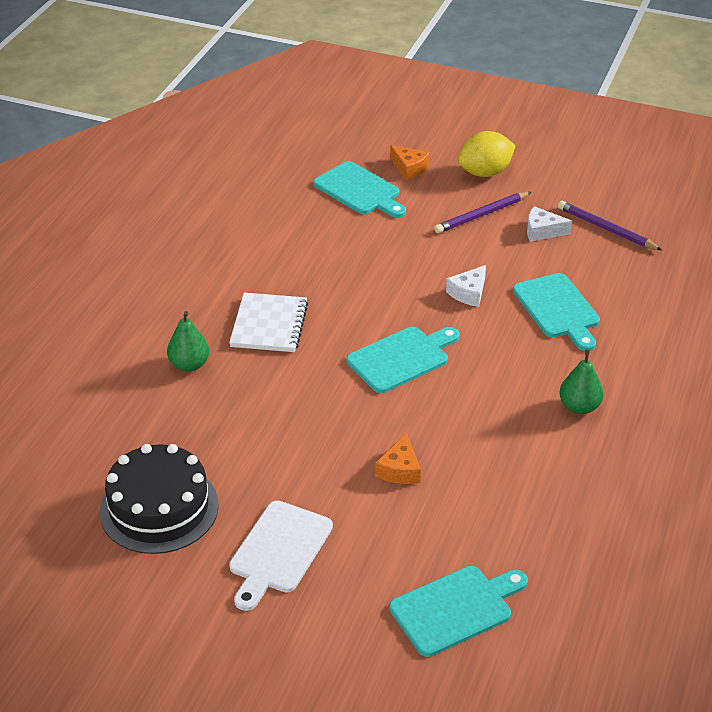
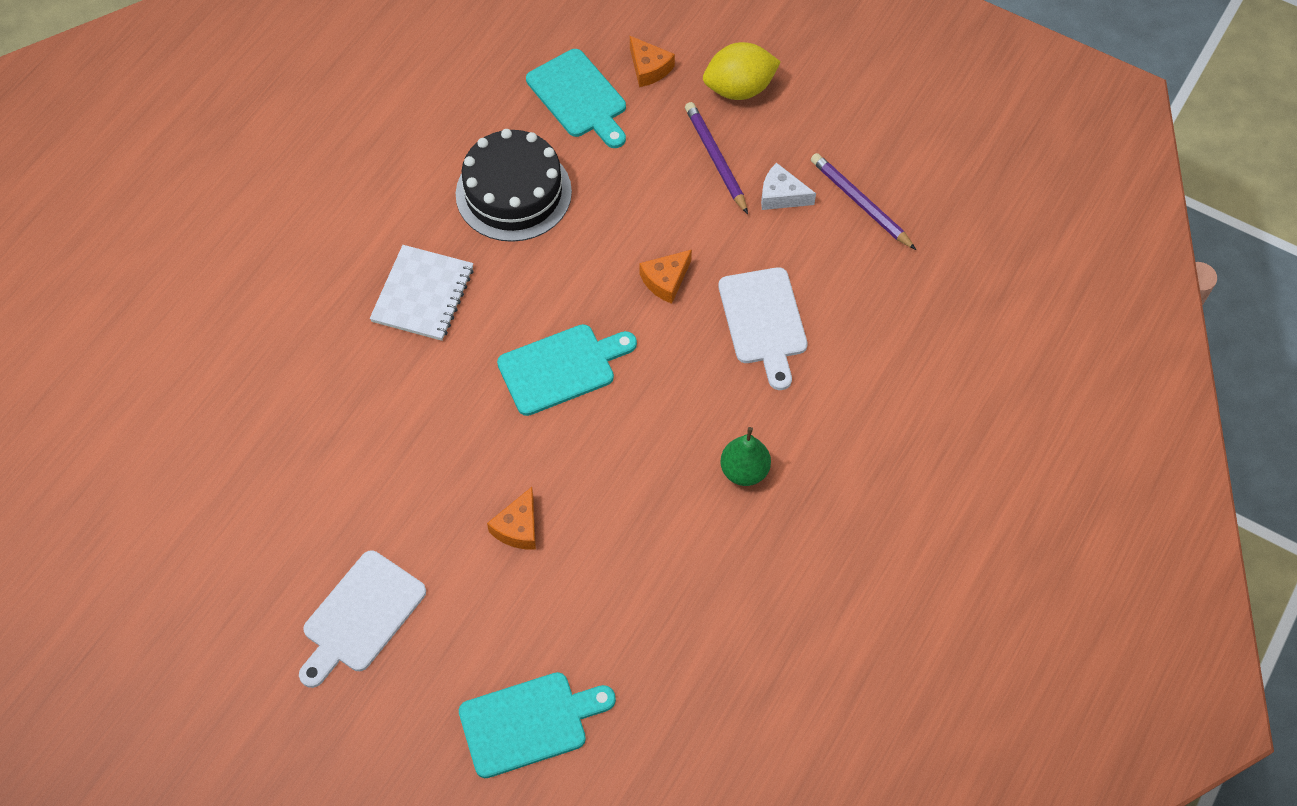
camera: 10 degrees right, 20 degrees up
black cake [100,444,219,554] -> black cake moved to [456,129,572,242]
green pear [167,311,209,372] -> none
purple pencil [434,192,531,233] -> purple pencil turned 90 degrees clockwise [685,102,748,214]
white cheese [446,265,486,307] -> orange cheese [640,250,692,304]
turquoise cutting board [513,273,600,351] -> white cutting board [718,267,808,390]

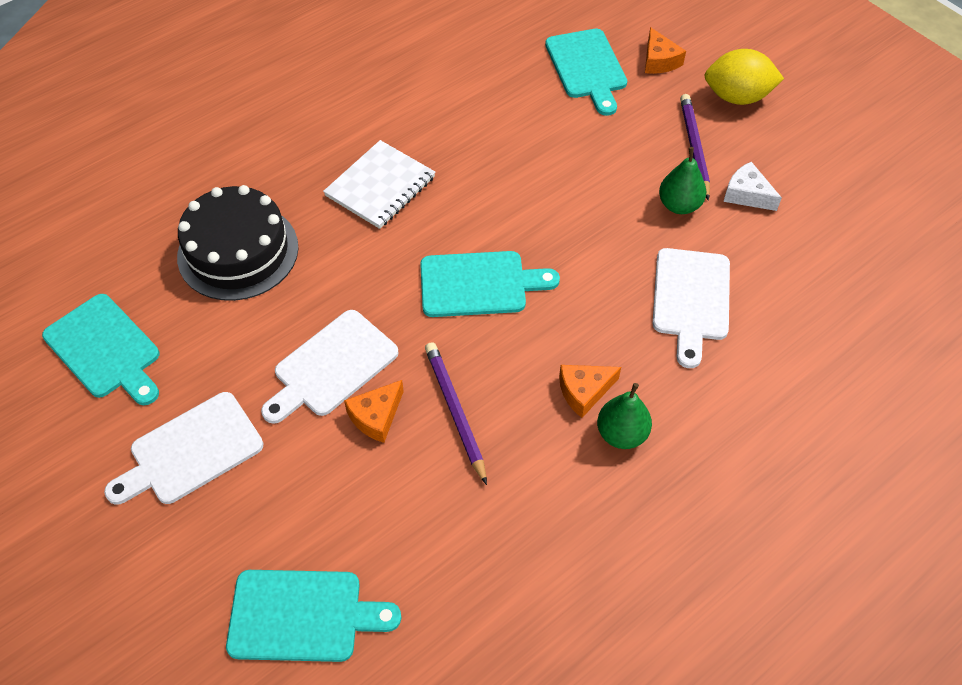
camera: 20 degrees right, 5 degrees down
black cake [456,129,572,242] -> black cake moved to [177,185,299,301]
orange cheese [640,250,692,304] -> orange cheese moved to [559,365,621,418]
purple pencil [811,153,916,250] -> purple pencil moved to [425,342,487,485]
none -> turquoise cutting board [42,294,159,405]
none -> white cutting board [261,310,399,424]
none -> green pear [659,147,706,214]

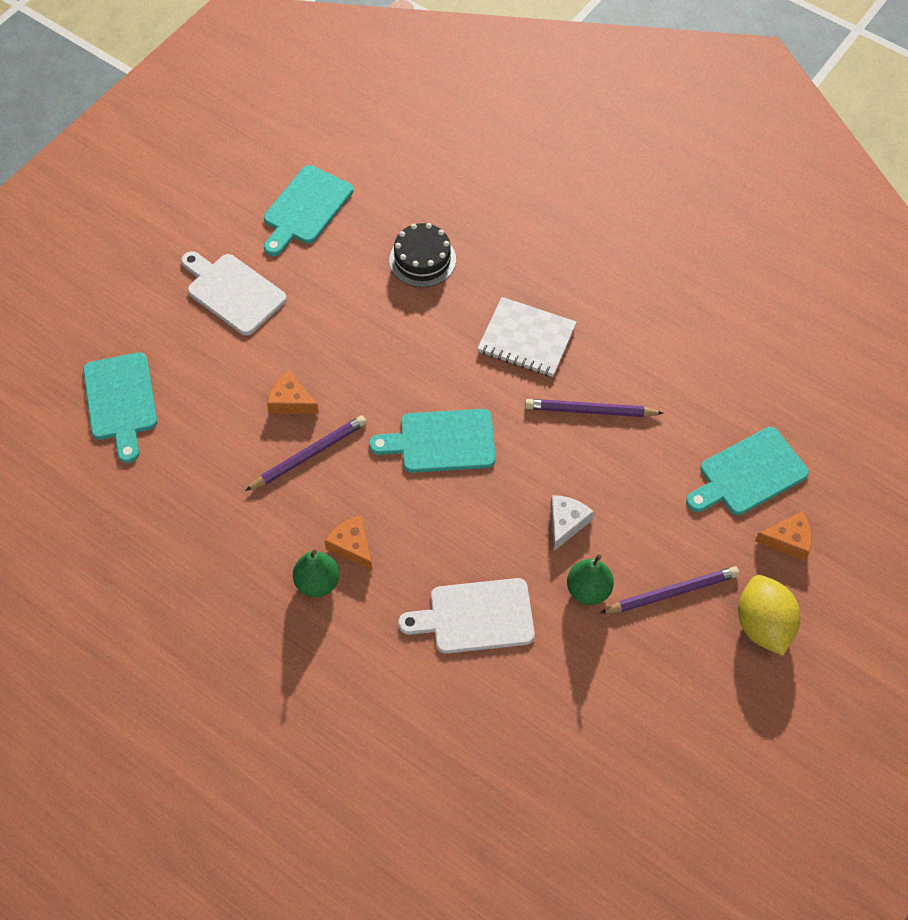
camera: 75 degrees right, 5 degrees up
black cake [177,185,299,301] -> black cake [389,223,456,287], size x0.65
white cutting board [261,310,399,424] -> none
turquoise cutting board [420,251,560,317] -> turquoise cutting board turned 105 degrees clockwise [369,409,496,473]
orange cheese [645,27,686,74] -> orange cheese turned 150 degrees counterclockwise [755,511,812,561]
white cheese [723,162,782,211] -> white cheese moved to [551,495,594,551]
none -> purple pencil [525,399,663,417]

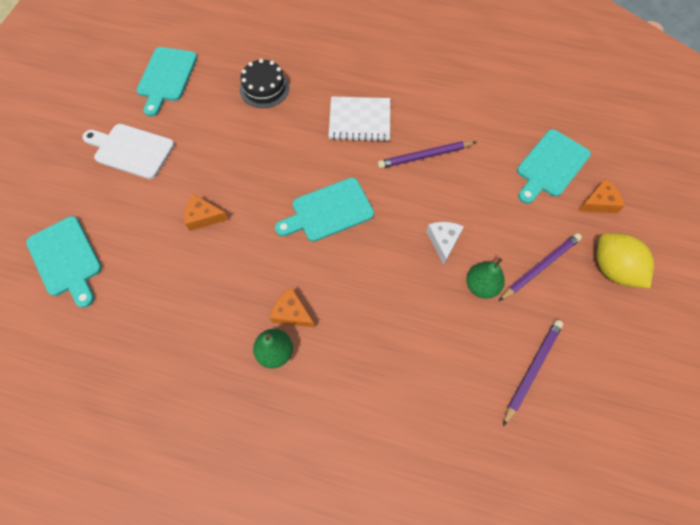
camera: 20 degrees left, 5 degrees up
purple pencil [245,416,367,491] -> purple pencil moved to [503,320,563,426]
white cutting board [398,578,535,654] -> none

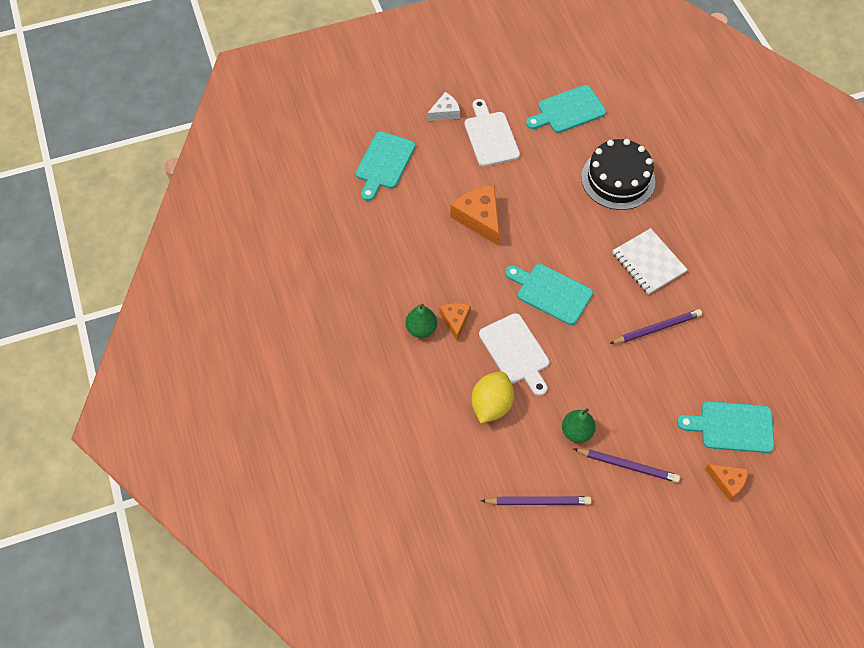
camera: 55 degrees right, 5 degrees down
orange cheese [184,194,229,231] -> orange cheese [450,185,499,245], size x1.68
black cake [240,59,289,108] -> black cake [581,139,655,210], size x1.53
purple pencil [378,141,476,168] -> purple pencil turned 120 degrees clockwise [609,309,702,344]
white cheese [426,222,464,265] -> white cheese moved to [427,92,460,121]
yellow lemon [596,233,654,288] -> yellow lemon moved to [471,371,514,423]
none -> white cutting board [479,313,549,396]

